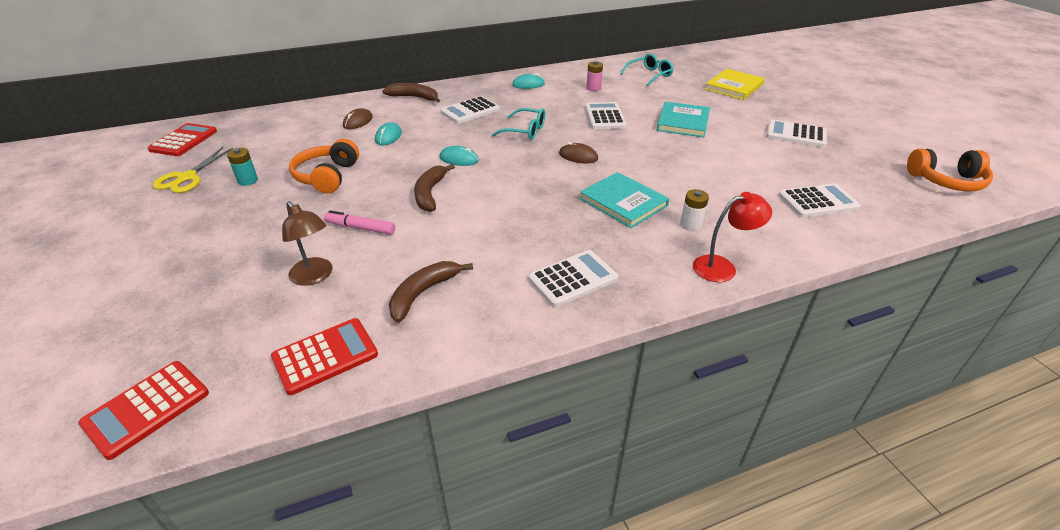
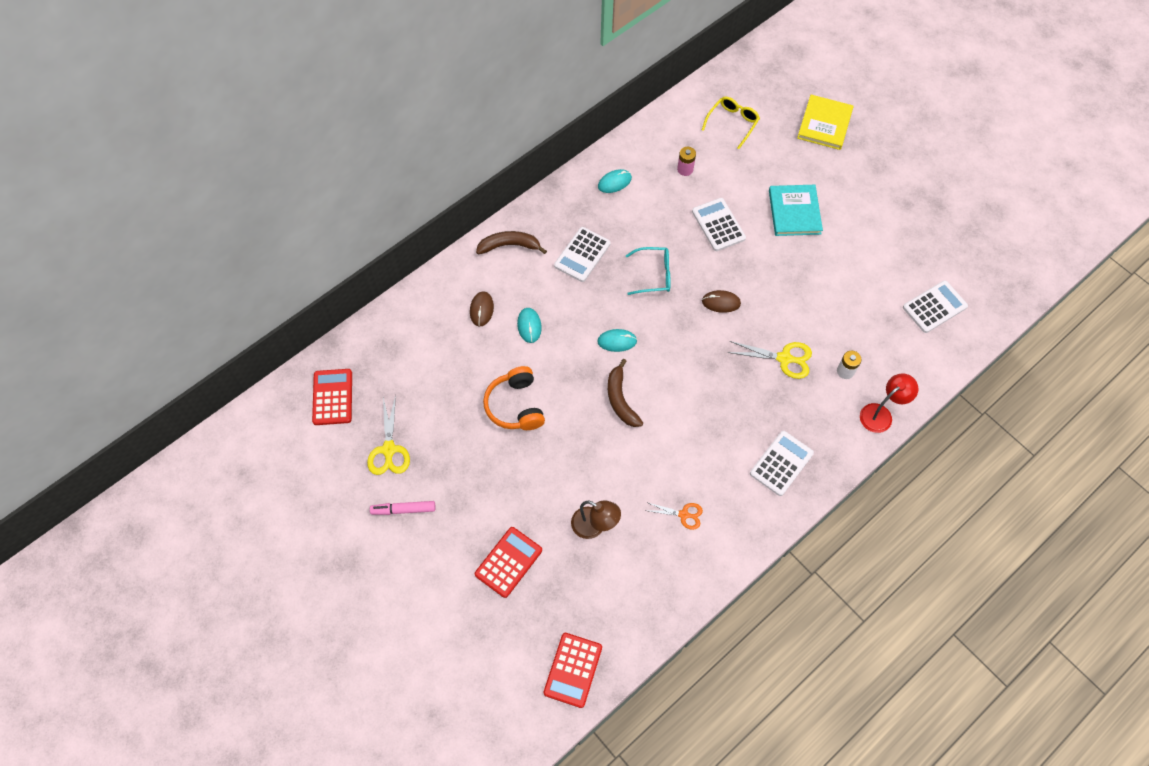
camera: 20 degrees left, 25 degrees up
turquoise battery [227,148,258,186] -> none
red calculator [271,318,378,395] -> red calculator moved to [475,527,542,598]
pink marker [324,210,395,235] -> pink marker moved to [370,501,435,515]
brown banana [389,261,473,323] -> orange scissors [649,503,703,530]
turquoise book [580,172,669,228] -> yellow scissors [728,341,812,379]
turquoise glasses [620,54,674,86] -> yellow glasses [702,97,760,149]
white calculator [766,120,827,147] -> none
orange headphones [907,148,993,191] -> none

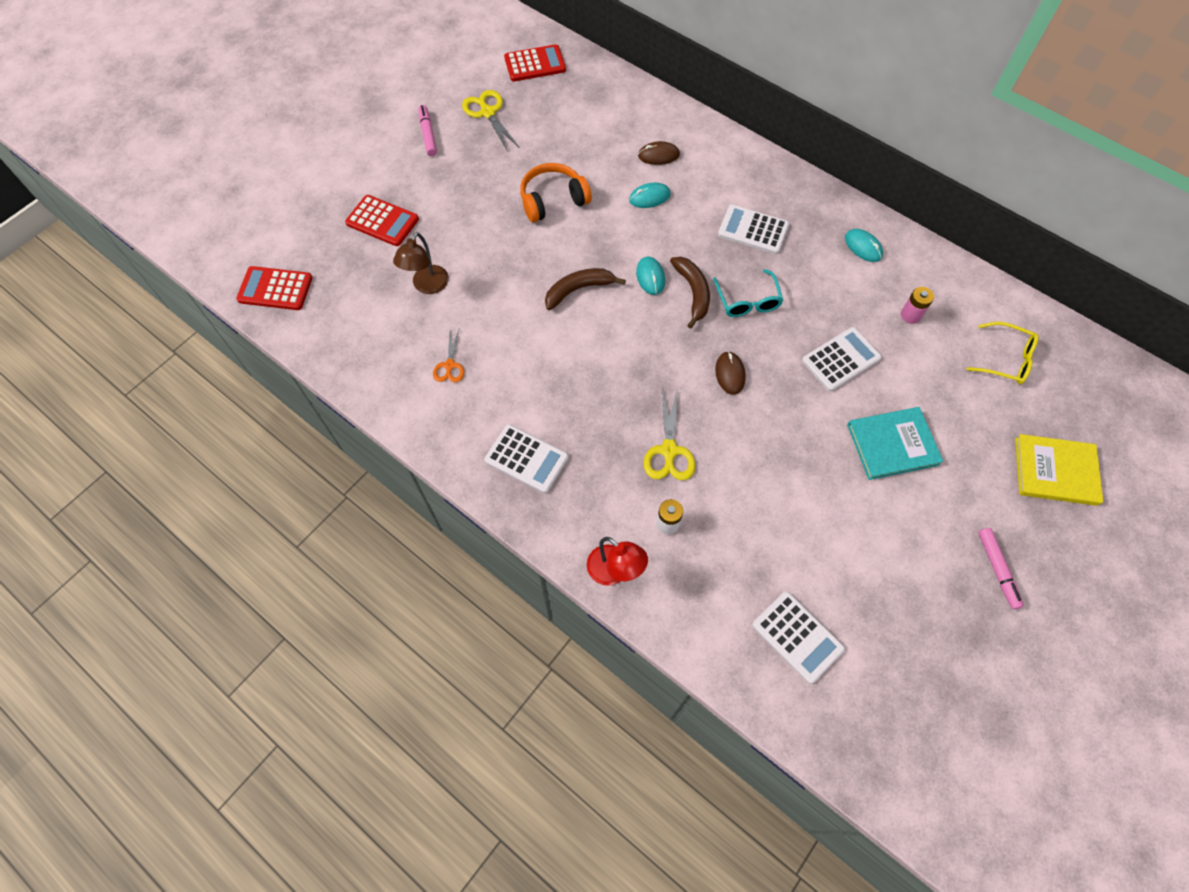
camera: 80 degrees right, 0 degrees up
yellow scissors [367,395,410,475] -> yellow scissors turned 75 degrees clockwise [462,90,520,152]
brown banana [476,231,547,254] -> brown banana moved to [670,257,710,328]
none -> pink marker [978,528,1024,609]

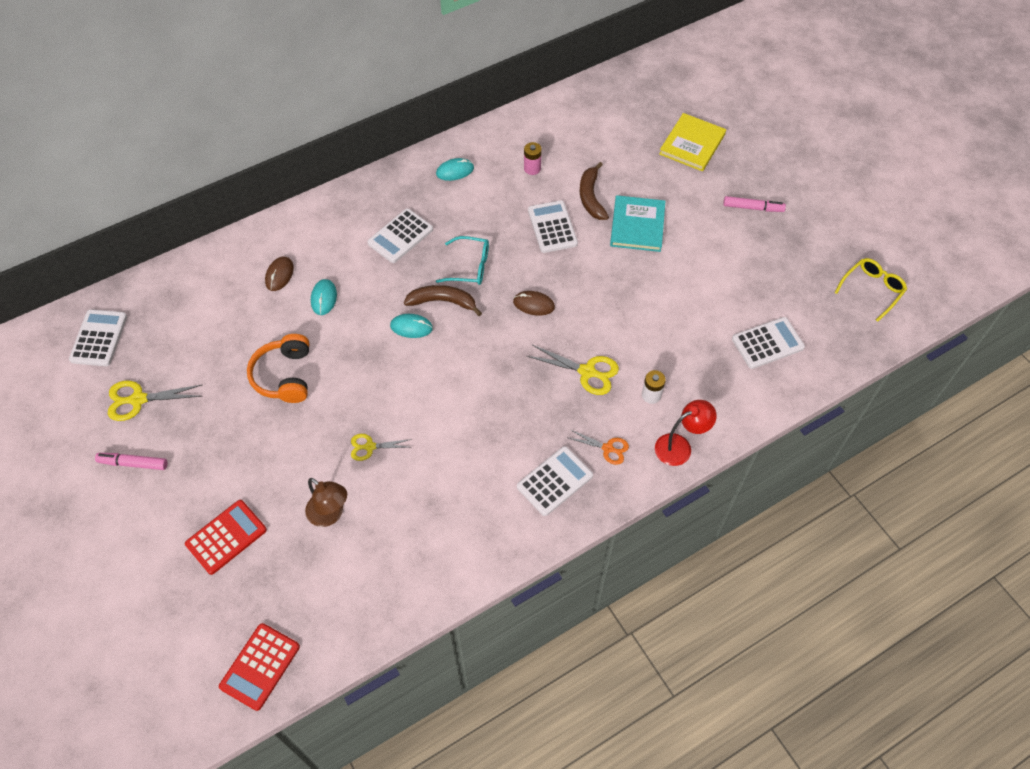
camera: 70 degrees left, 5 degrees down
orange scissors [433,330,464,382] -> orange scissors moved to [569,430,629,465]
red calculator [504,44,566,82] -> white calculator [69,309,127,366]
brown banana [545,268,626,310] -> brown banana moved to [580,162,609,220]
yellow glasses [967,322,1039,384] -> yellow glasses moved to [835,258,907,322]
none -> yellow scissors [351,434,412,461]

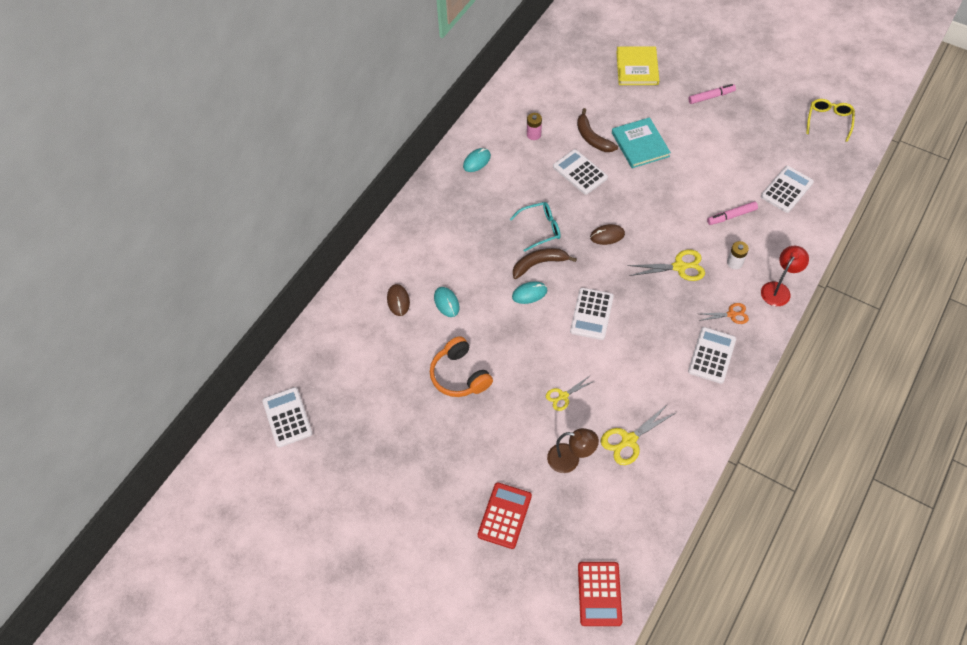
camera: 25 degrees left, 0 degrees up
pink marker [95,453,167,470] -> pink marker moved to [707,201,758,225]
yellow scissors [108,381,203,421] -> yellow scissors moved to [601,404,677,465]
white calculator [367,209,433,263] -> white calculator moved to [570,288,614,340]

